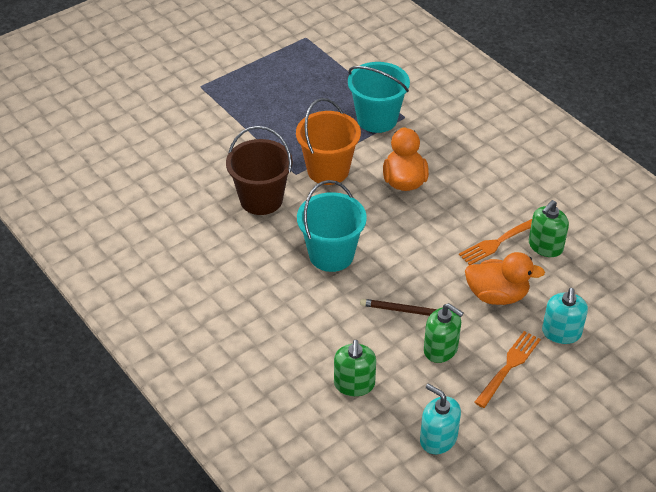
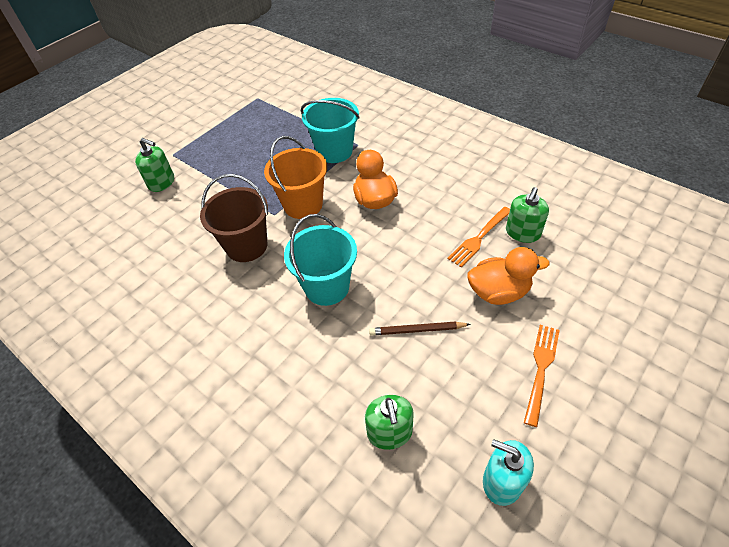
camera: 10 degrees left, 5 degrees up
green soap dispenser [424,303,464,363] -> green soap dispenser moved to [135,138,174,192]
turquoise soap dispenser [542,288,588,344] -> none

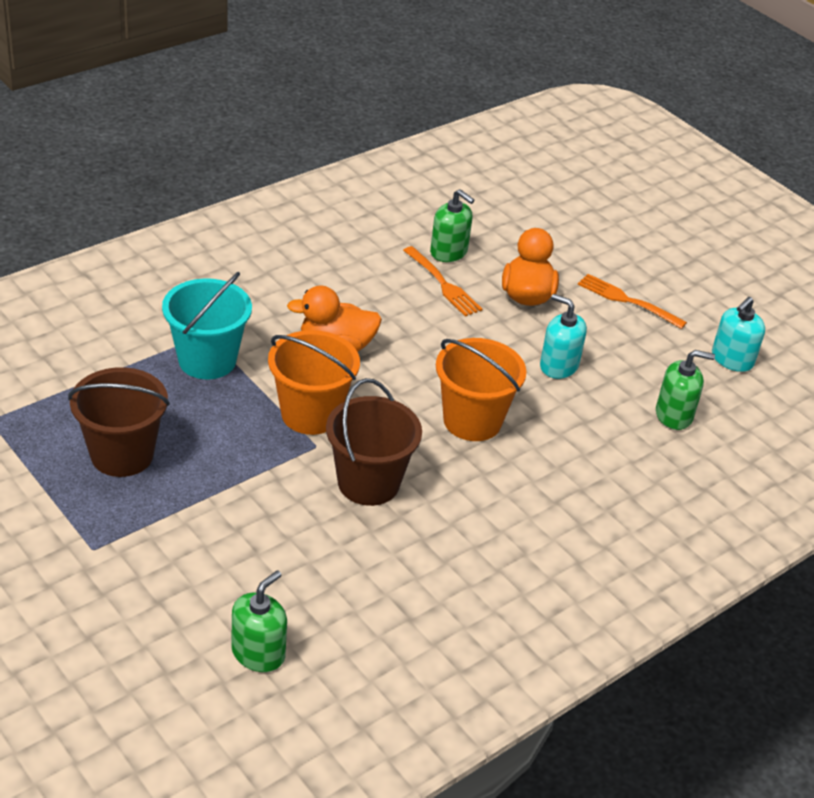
camera: 85 degrees left, 10 degrees down
green soap dispenser [135,138,174,192] -> green soap dispenser moved to [231,570,287,672]
turquoise bucket [284,214,357,306] -> orange bucket [436,338,527,441]
brown pencil [369,322,471,335] -> turquoise soap dispenser [540,294,587,379]
none -> brown bucket [68,367,170,477]

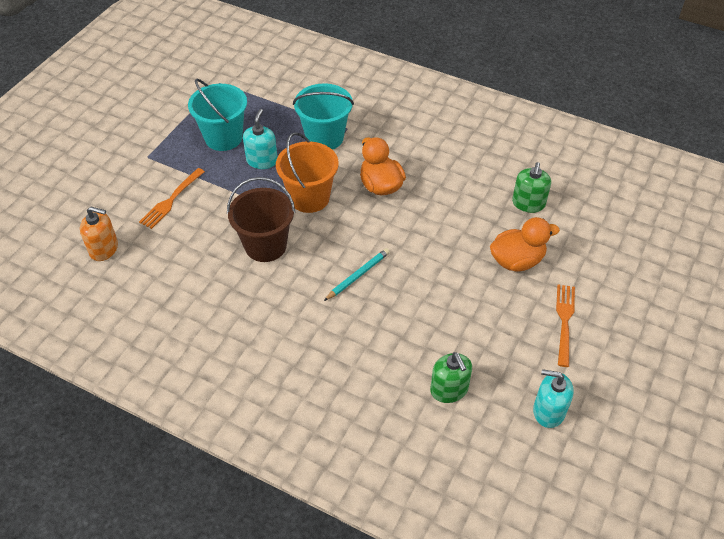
camera: 70 degrees right, 10 degrees up
brown bucket [68,367,170,477] -> turquoise bucket [188,79,247,151]
green soap dispenser [231,570,287,672] -> orange soap dispenser [80,207,118,261]
orange fork [403,246,482,317] -> orange fork moved to [139,168,205,229]
orange bucket [436,338,527,441] -> turquoise pencil [324,248,390,301]
turquoise soap dispenser [540,294,587,379] -> turquoise soap dispenser moved to [243,109,277,169]

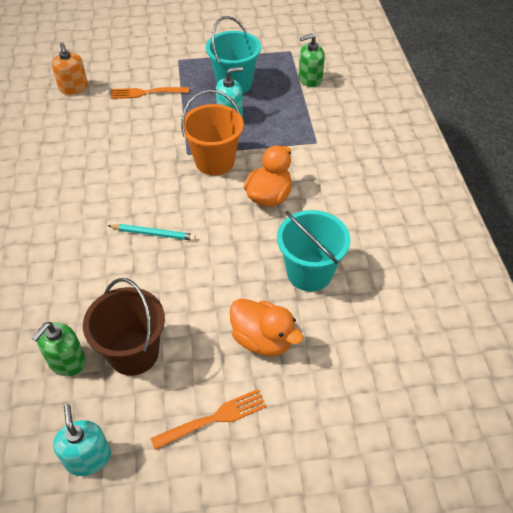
camera: 55 degrees right, 0 degrees up
brown bucket [227,177,295,262] -> brown bucket moved to [83,278,165,376]
turquoise bucket [293,83,354,150] -> turquoise bucket moved to [277,210,350,292]
green soap dispenser [512,162,551,213] -> green soap dispenser moved to [299,33,325,87]

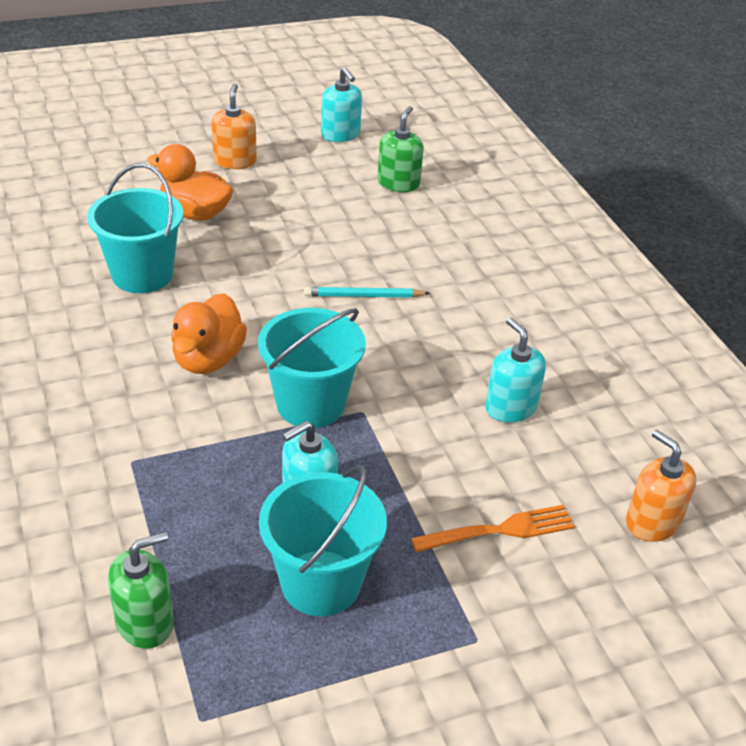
camera: 165 degrees right, 10 degrees down
brown bucket [83,278,165,376] -> none
orange fork [150,389,267,450] -> orange soap dispenser [211,84,257,169]
orange bucket [181,90,244,175] -> turquoise bucket [258,308,366,428]
none -> turquoise soap dispenser [485,318,546,423]

